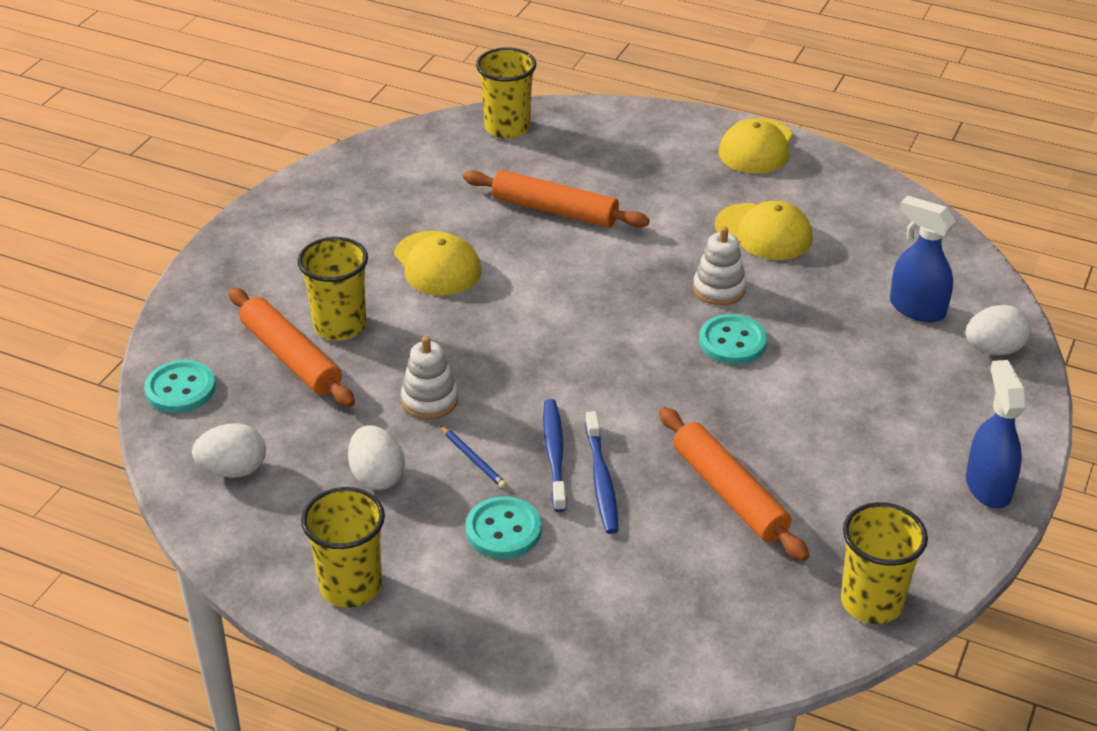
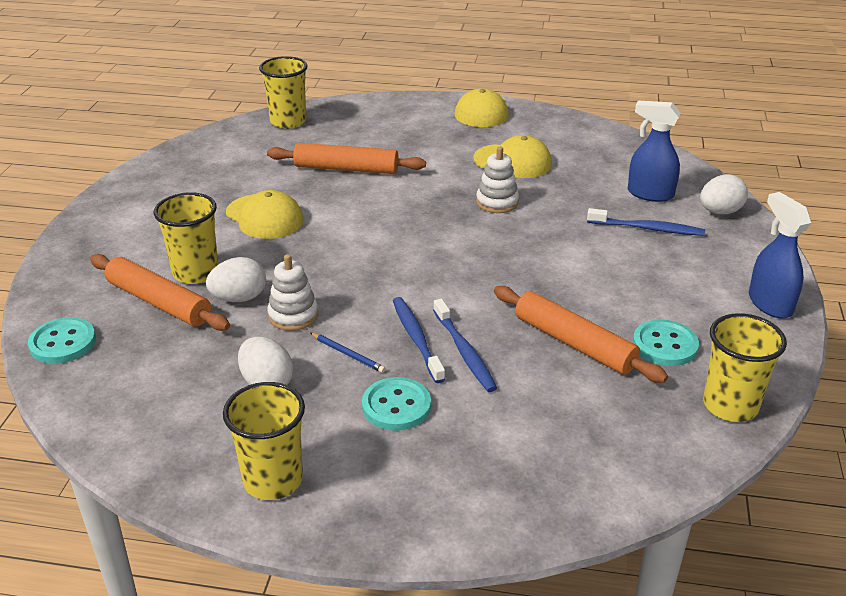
camera: 15 degrees left, 5 degrees down
white egg [192,423,266,478] -> white egg moved to [206,257,266,302]
turquoise button [699,314,767,364] -> turquoise button moved to [633,320,699,366]
none -> blue toothbrush [587,208,705,236]

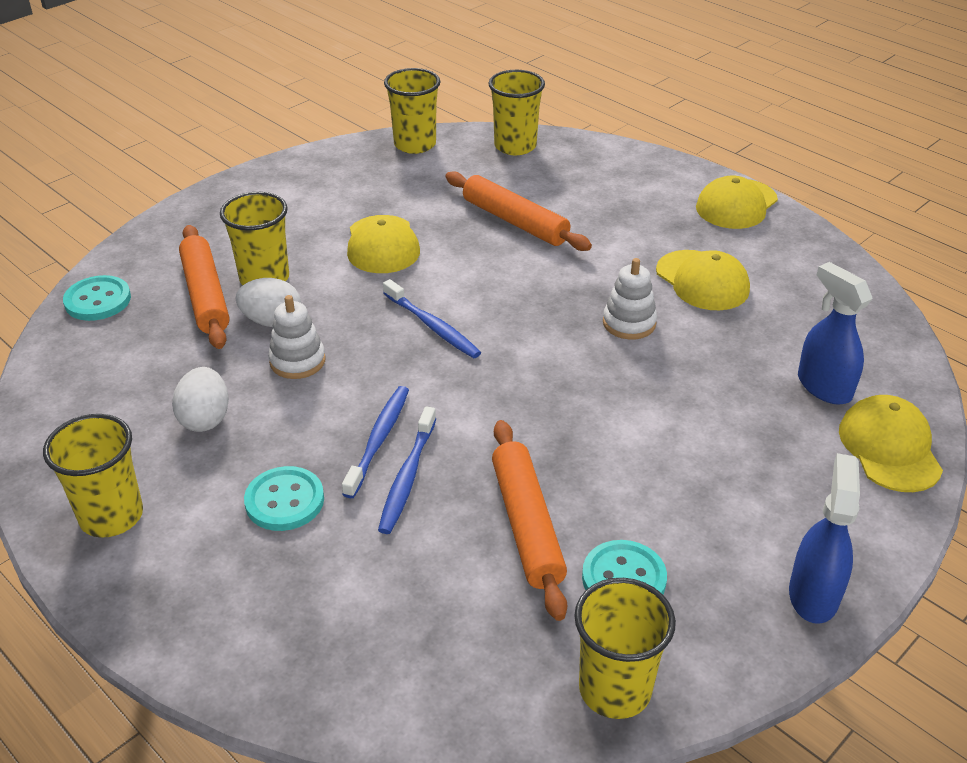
camera: 35 degrees right, 5 degrees up
blue pencil [310,333,386,373] -> none
blue toothbrush [587,208,705,236] -> blue toothbrush moved to [383,279,481,358]
white egg [700,175,748,214] -> yellow cap [839,395,943,492]
none -> yellow cup [384,68,440,154]

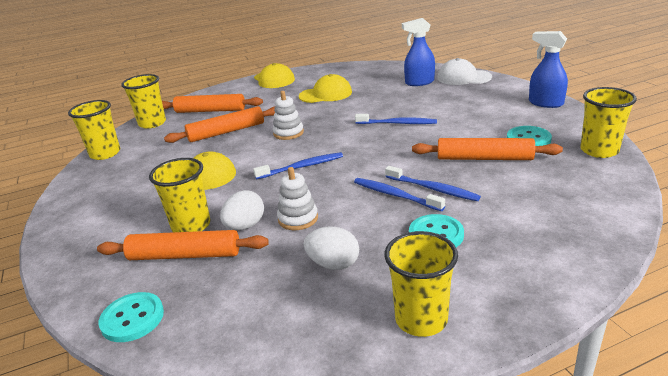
camera: 65 degrees left, 10 degrees down
white stacking toy [603,258,657,340] -> white stacking toy moved to [272,91,304,140]
yellow cap [839,395,943,492] -> white cap [437,58,492,85]
none -> orange rolling pin [162,94,263,113]
none -> blue toothbrush [355,114,437,124]

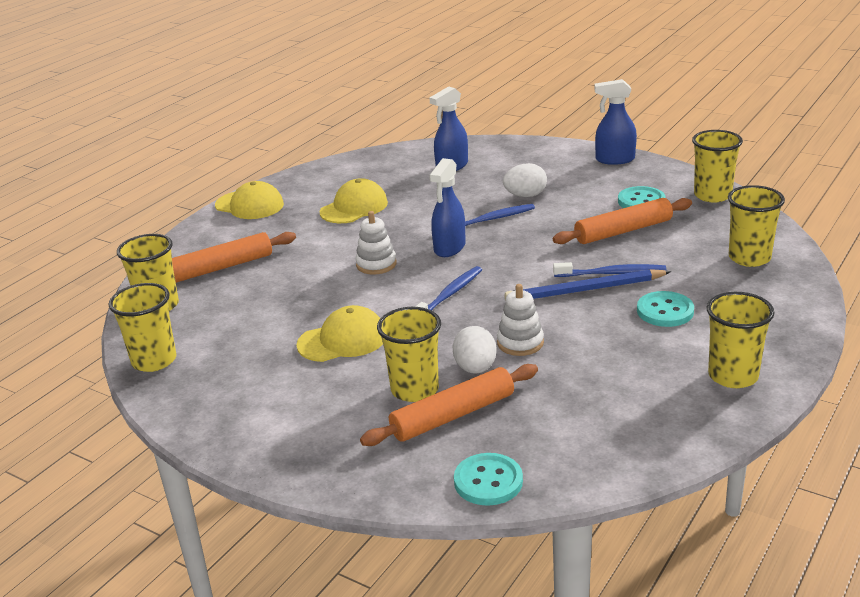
camera: 35 degrees left, 0 degrees up
orange rolling pin [164,106,275,143] -> none
white egg [304,227,359,270] -> white egg moved to [503,163,547,197]
blue toothbrush [354,178,445,211] -> blue pencil [504,269,671,300]
white cap [437,58,492,85] -> none
none -> blue spray bottle [429,158,466,257]
none -> yellow cup [728,185,785,267]

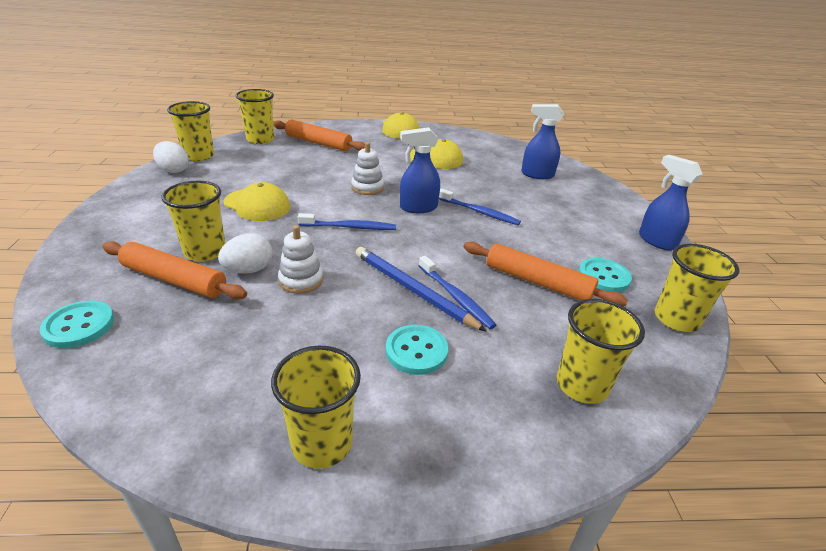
camera: 50 degrees right, 5 degrees up
white egg [503,163,547,197] -> white egg moved to [153,141,189,173]

